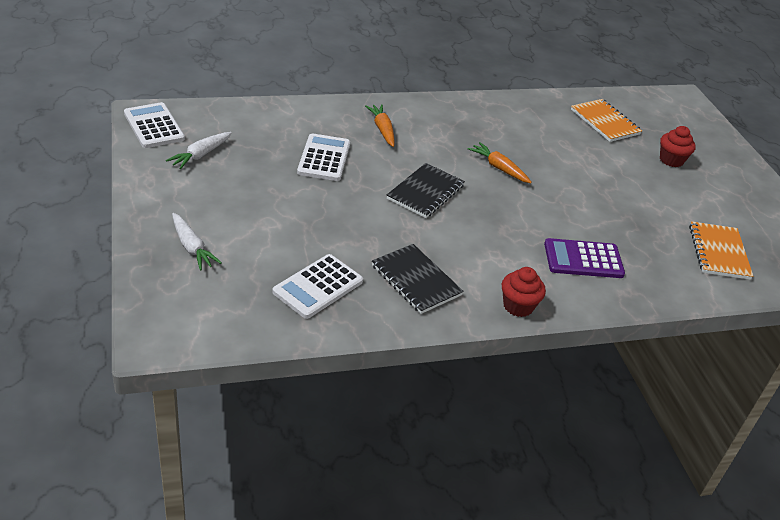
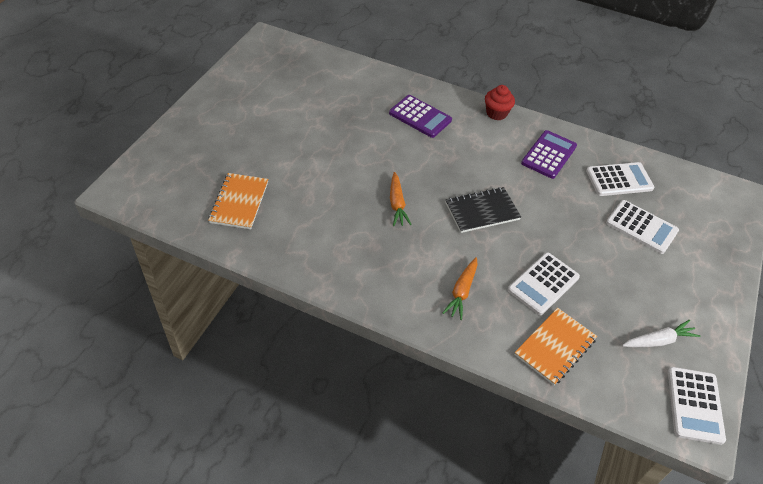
camera: 140 degrees left, 10 degrees up
white carrot [172,213,222,271] -> none
black notebook [372,244,464,314] -> purple calculator [521,130,577,179]
red cupcake [660,126,696,167] -> none
orange notebook [689,221,753,280] -> orange notebook moved to [514,308,597,385]
none -> white calculator [606,200,679,254]

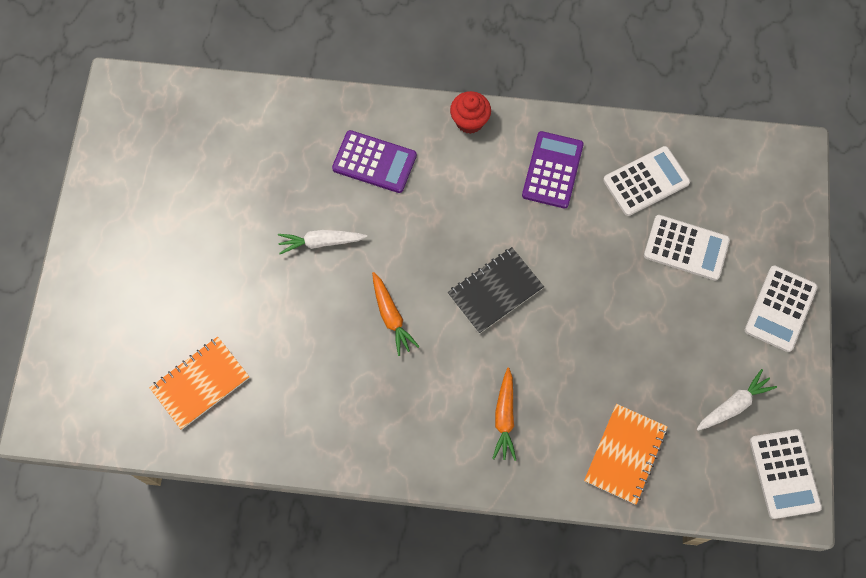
camera: 15 degrees left, 20 degrees up
orange notebook [208,173,268,229] -> orange notebook turned 60 degrees clockwise [150,337,249,429]
white calculator [508,252,580,315] -> white calculator moved to [745,265,818,352]
none -> white carrot [278,230,367,254]

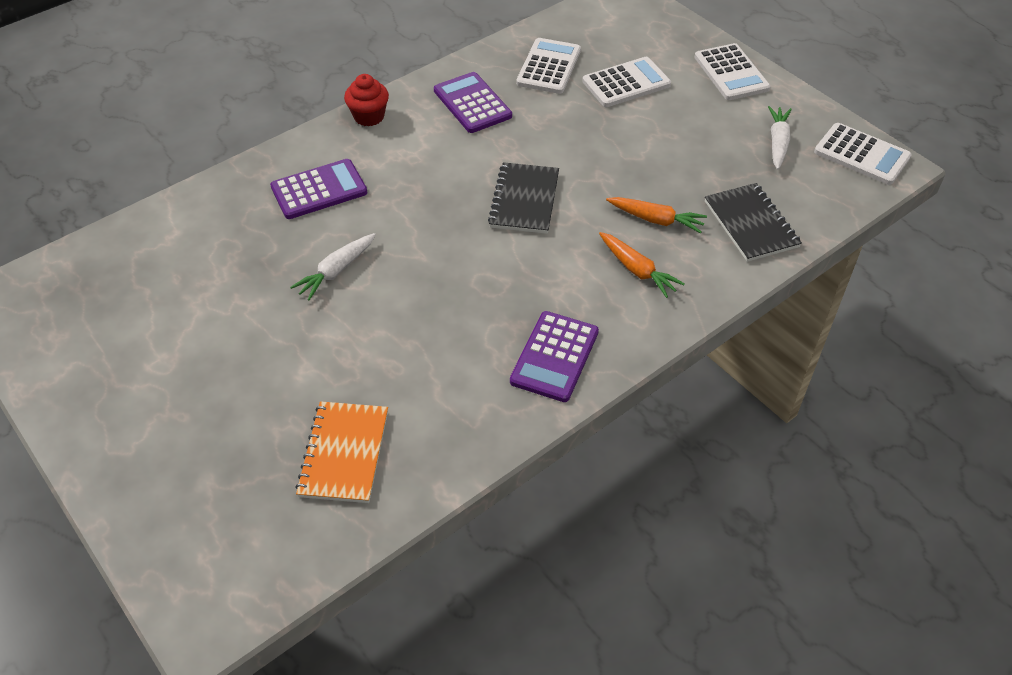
camera: 45 degrees left, 20 degrees down
orange carrot [372,272,420,356] -> orange carrot moved to [606,197,707,233]
orange notebook [584,404,668,505] -> black notebook [705,183,802,262]
none -> purple calculator [510,311,599,402]

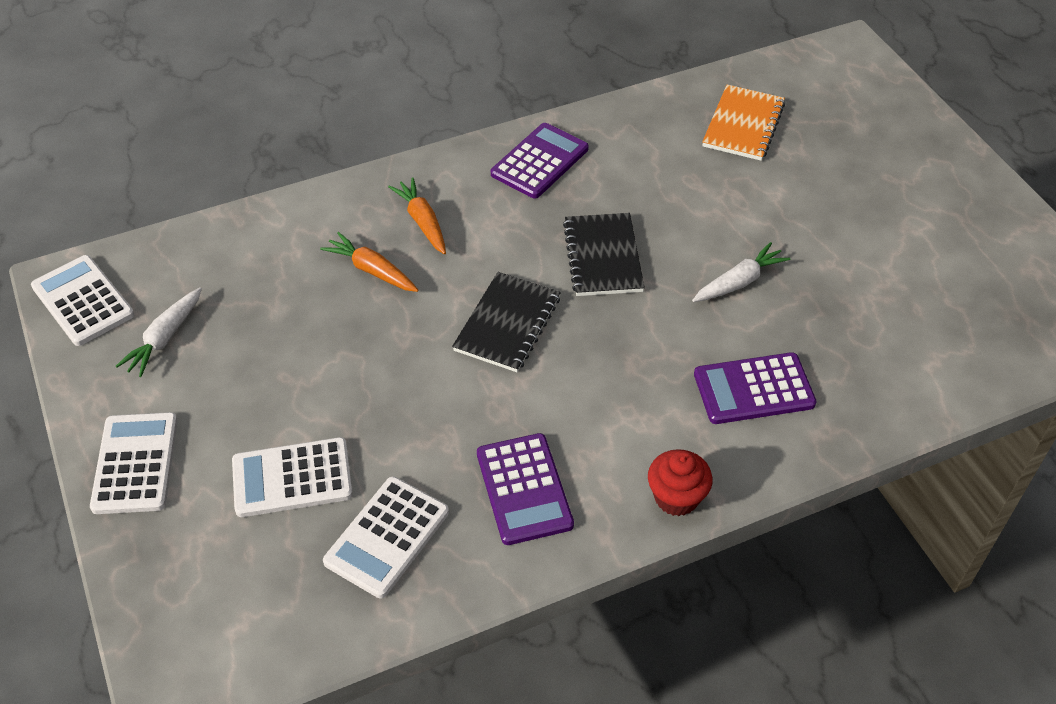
camera: 165 degrees left, 0 degrees up
black notebook [705,183,802,262] -> black notebook moved to [563,213,645,296]

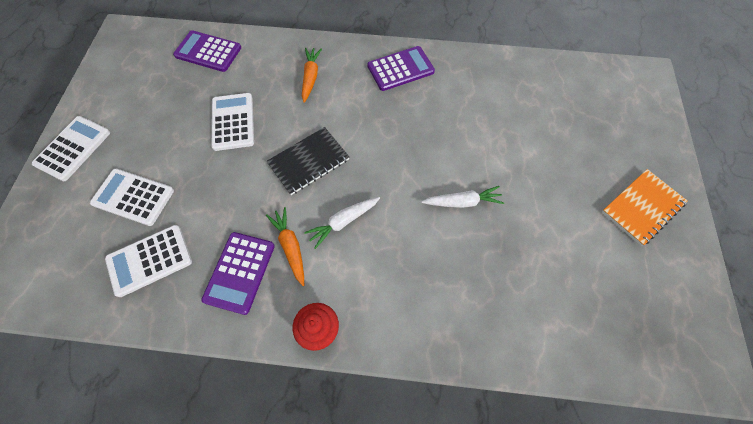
camera: 30 degrees right, 15 degrees up
white calculator [31,255,134,346] -> white calculator moved to [211,93,254,151]
white carrot [116,287,202,377] -> white carrot moved to [304,197,380,249]
orange carrot [320,232,418,292] -> orange carrot moved to [266,207,304,286]
black notebook [563,213,645,296] -> none
purple calculator [694,352,817,424] -> purple calculator moved to [173,30,241,72]
orange notebook [702,85,785,161] -> orange notebook moved to [602,169,688,246]

